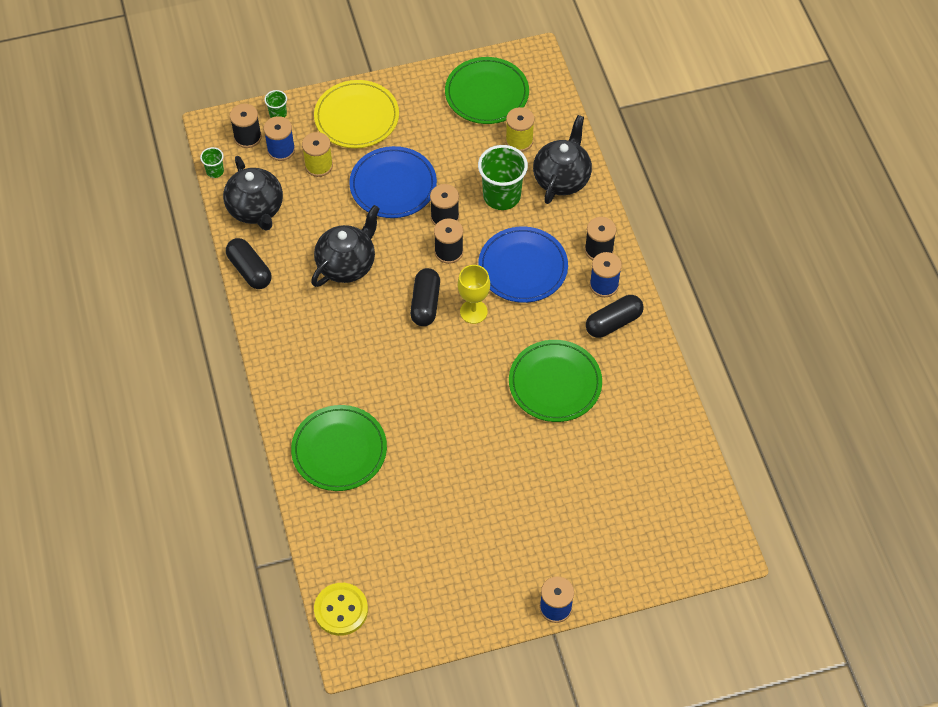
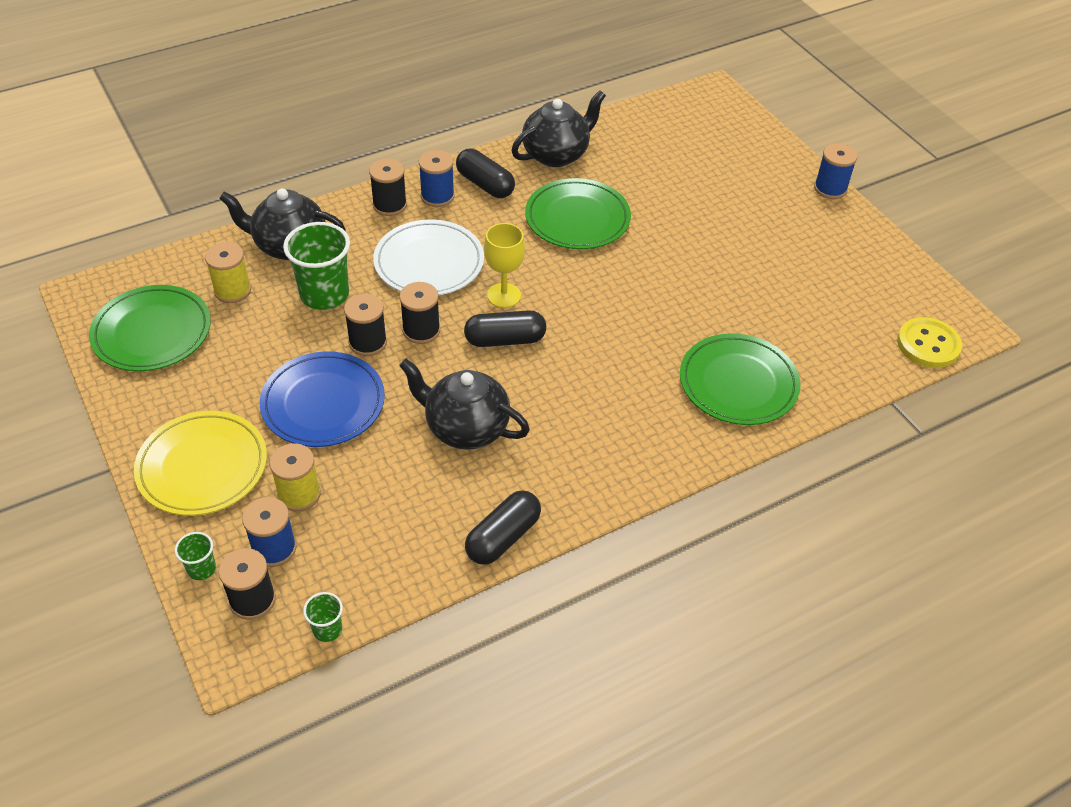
camera: 105 degrees left, 10 degrees down
black teapot [223,156,283,231] -> black teapot moved to [512,90,606,167]
blue plate [478,227,568,303] -> white plate [373,220,484,295]

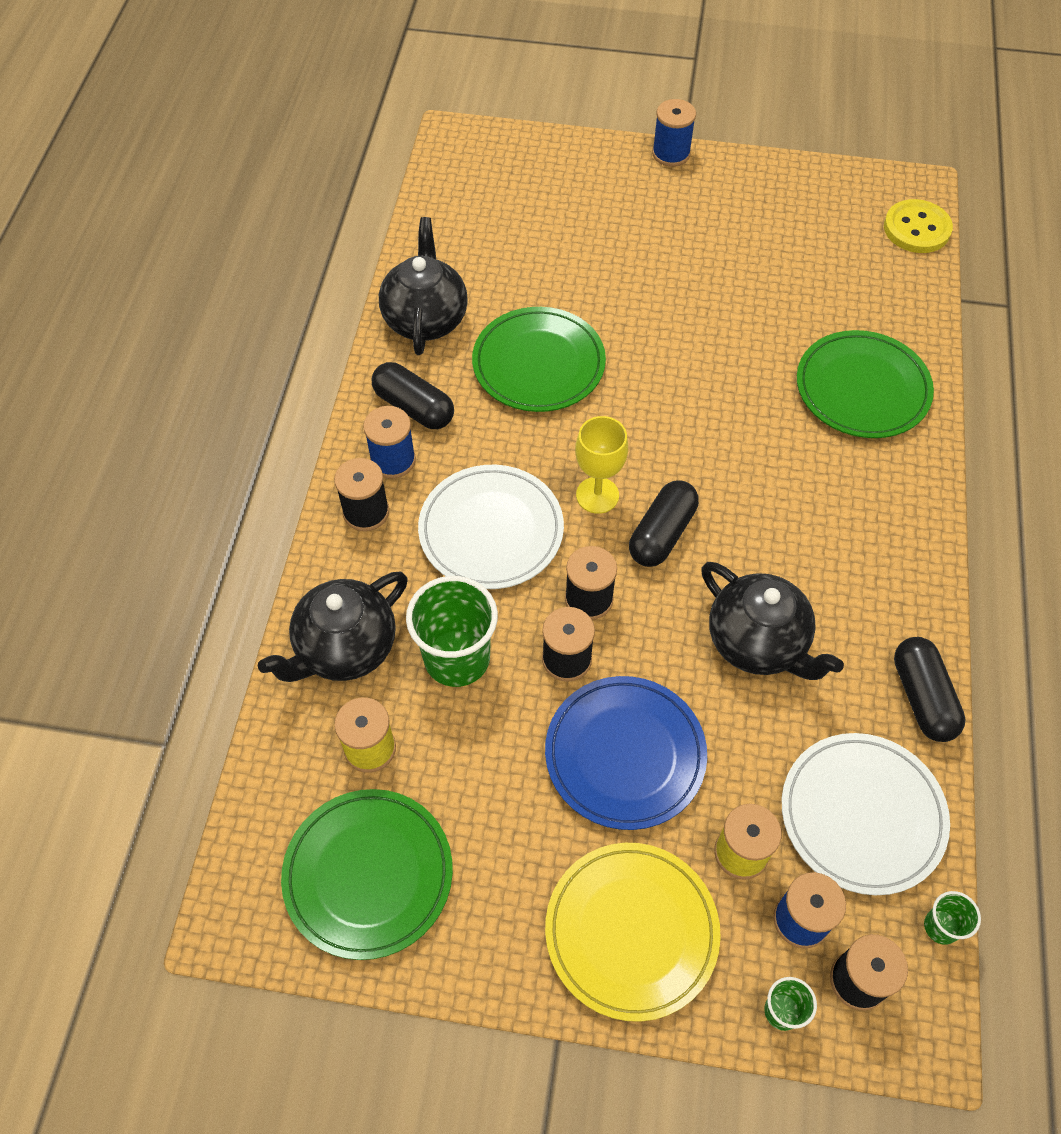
camera: 50 degrees left, 10 degrees up
black teapot [399,359,530,450] -> black teapot turned 105 degrees counterclockwise [701,562,844,680]
black capsule [456,149,515,198] -> black capsule turned 45 degrees clockwise [372,362,454,429]
none -> white plate [782,733,950,895]

